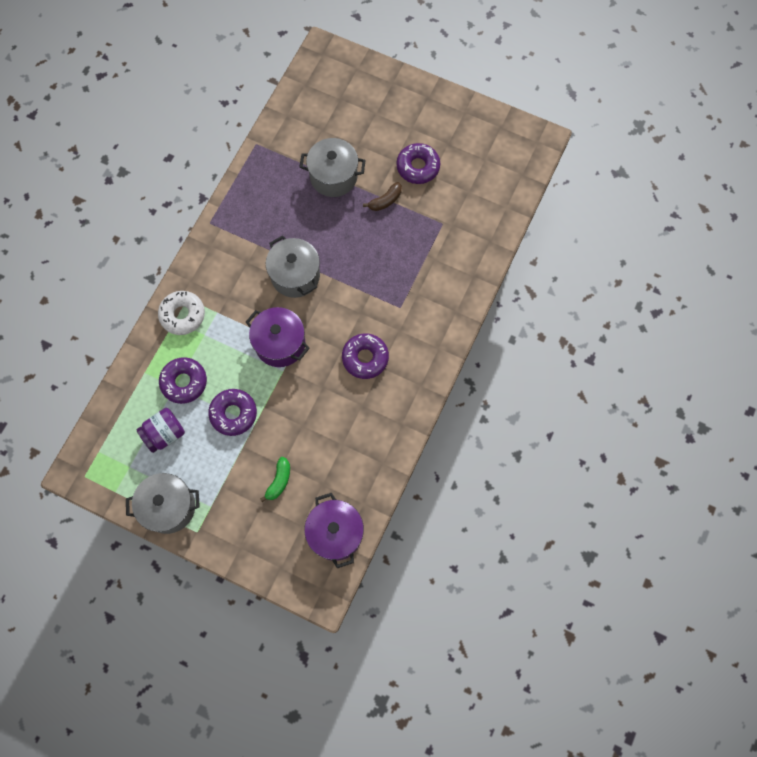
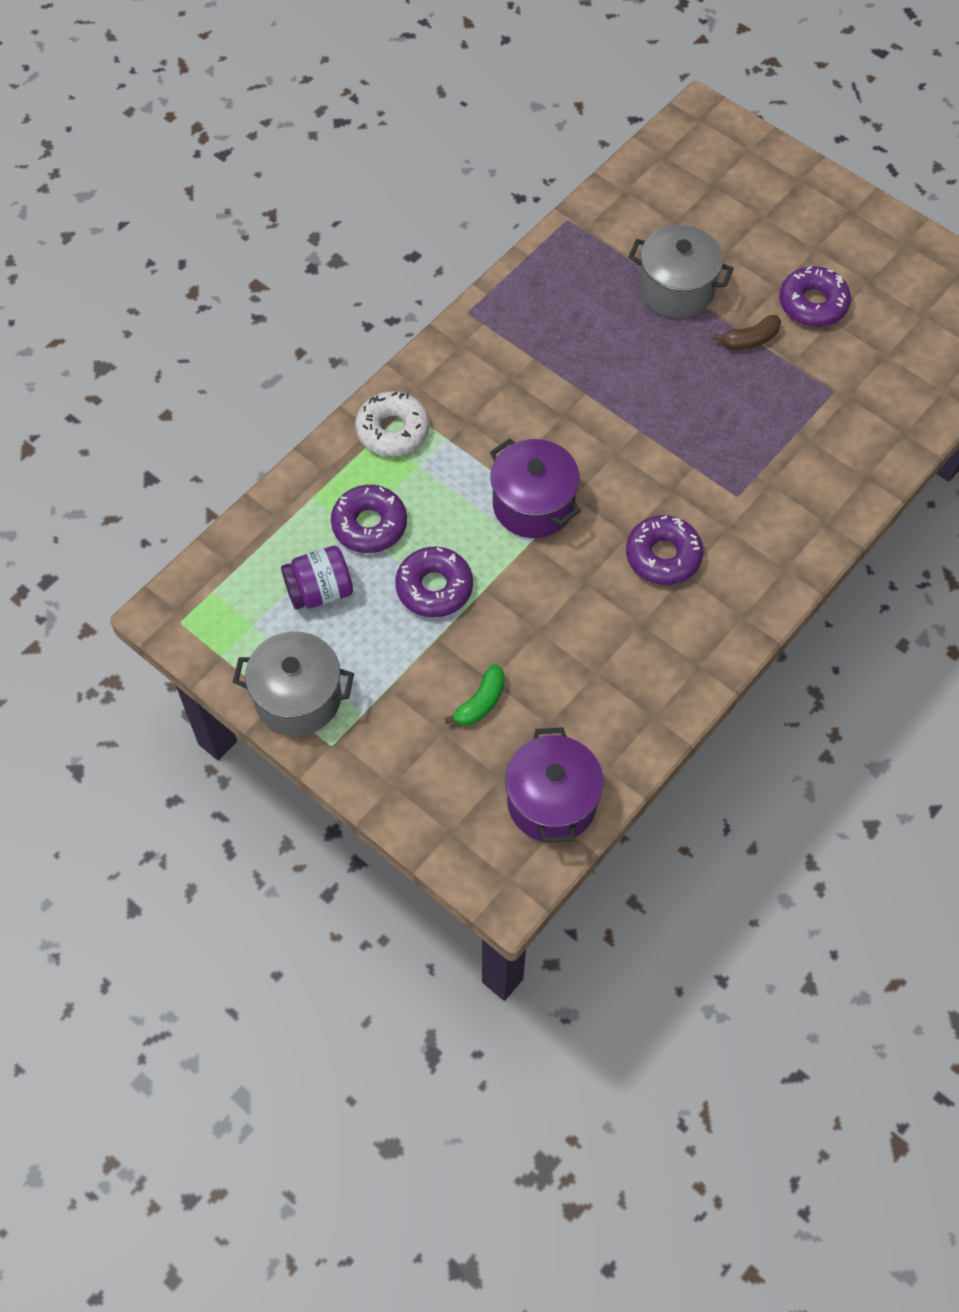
camera: 15 degrees right, 10 degrees down
grey pot [266,235,320,298] -> none

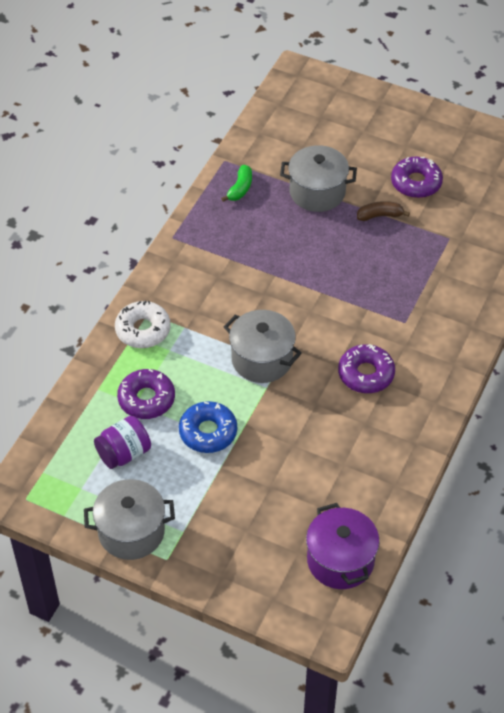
camera: 15 degrees left, 10 degrees down
purple donut [395,547,473,618] -> blue donut [179,401,237,453]
green banana [445,664,505,725] -> green banana moved to [221,165,252,202]
purple pot [490,438,581,538] -> grey pot [224,310,302,383]
brown banana [713,315,781,350] -> brown banana turned 150 degrees counterclockwise [357,201,410,221]

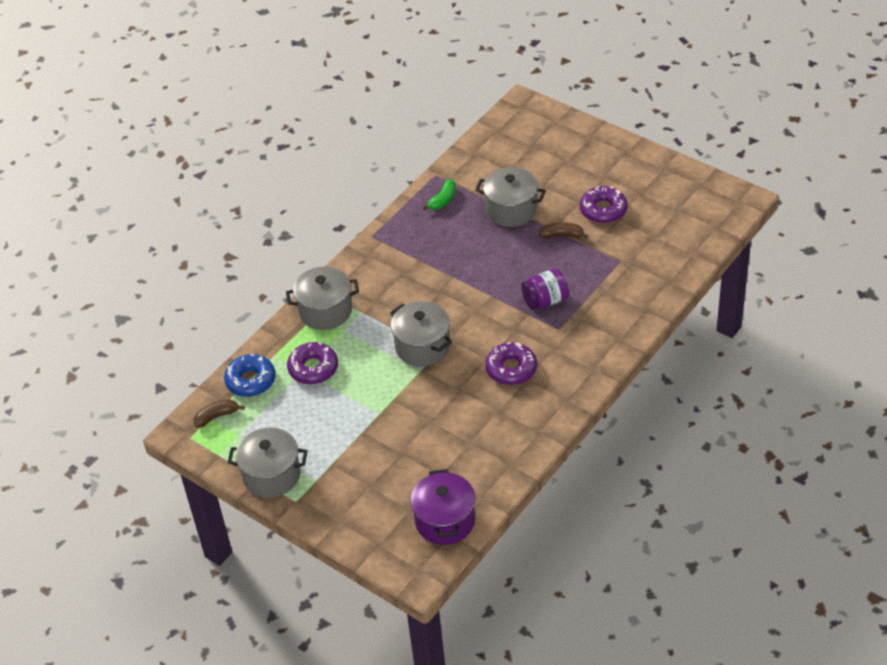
camera: 15 degrees right, 5 degrees down
purple jar [94,416,151,469] -> purple jar moved to [521,268,569,310]
white donut [115,301,171,348] -> grey pot [286,267,359,330]
blue donut [179,401,237,453] -> blue donut moved to [224,354,275,397]
none -> brown banana [193,399,244,428]

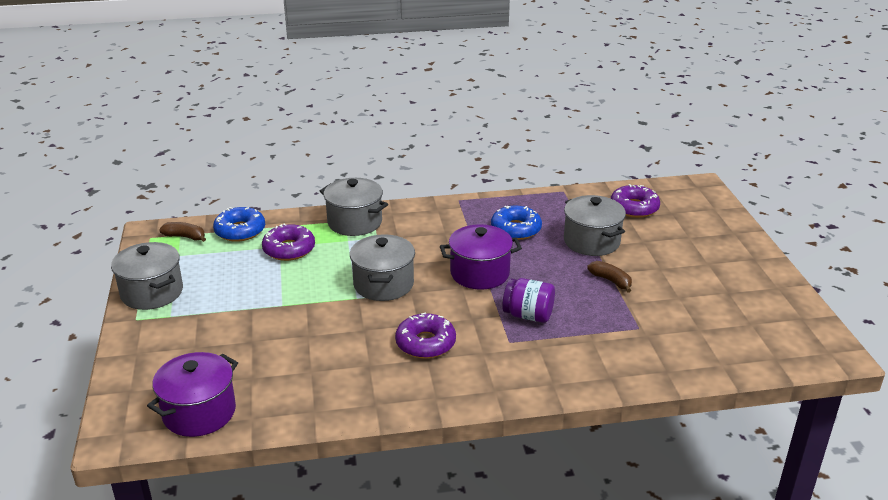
camera: 40 degrees right, 15 degrees down
green banana [422,180,456,210] -> none
purple donut [580,186,627,223] -> purple donut moved to [611,184,660,218]
none -> purple pot [440,224,522,290]
none -> blue donut [491,205,542,240]

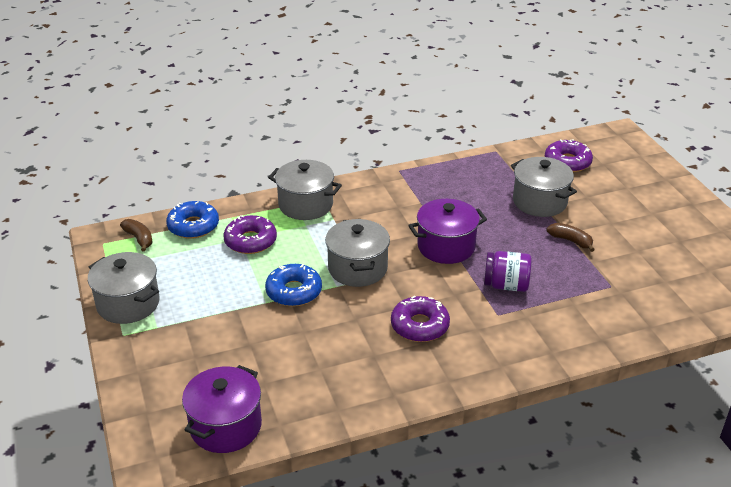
camera: 10 degrees left, 5 degrees up
brown banana [159,222,206,242] -> brown banana turned 45 degrees clockwise [120,219,153,252]
blue donut [491,205,542,240] -> blue donut moved to [265,264,322,307]

